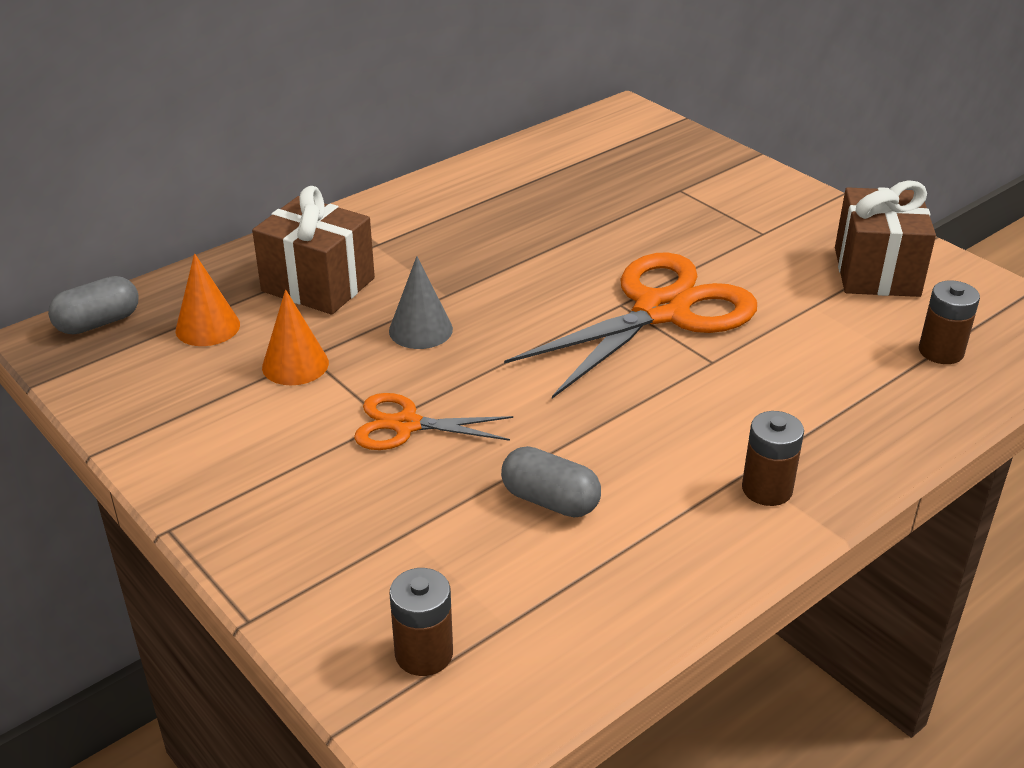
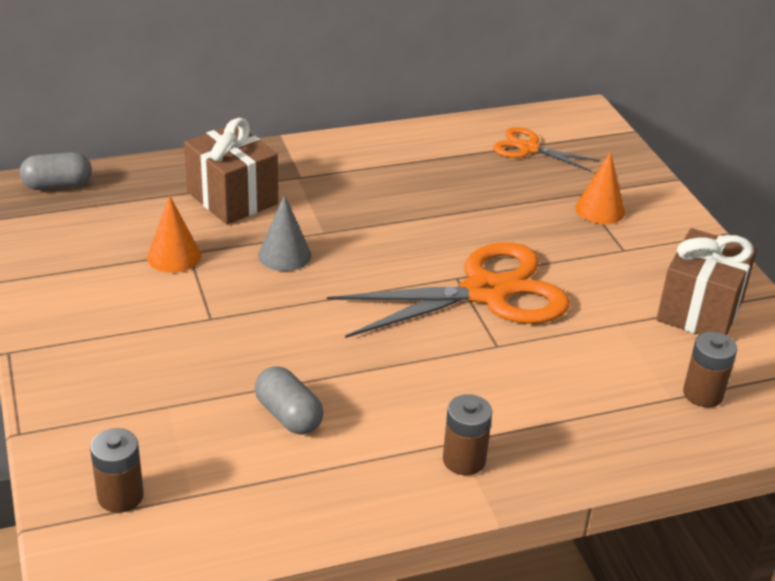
camera: 20 degrees right, 0 degrees up
orange cone [175,253,240,346] -> orange cone moved to [575,152,625,224]
orange scissors [354,393,513,450] -> orange scissors moved to [493,127,600,171]

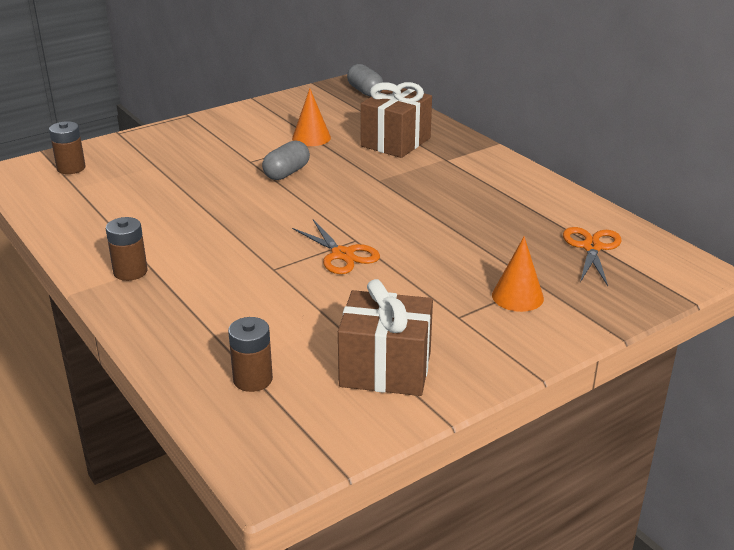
camera: 75 degrees right, 5 degrees down
grey capsule [255,367,324,435] -> grey capsule moved to [262,140,310,180]
grey cone [258,194,311,271] -> none
orange scissors [327,242,570,338] -> orange scissors [292,220,380,274], size x0.52

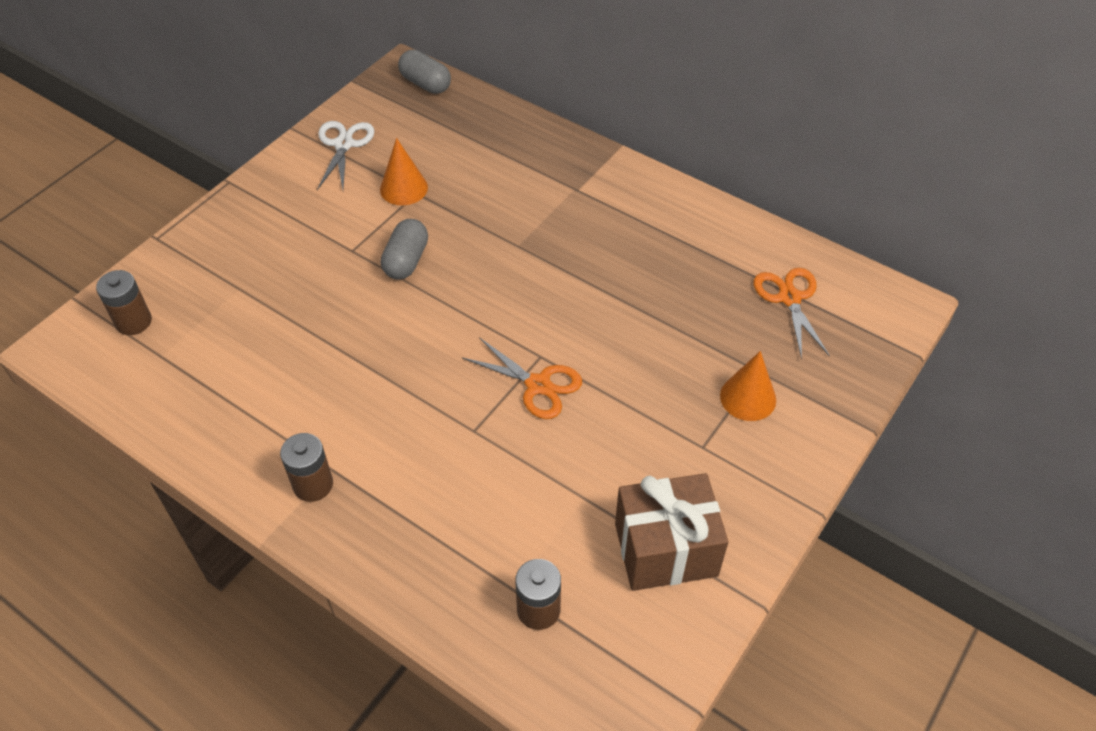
camera: 20 degrees left, 20 degrees up
brown gift [361,82,432,158] -> none
none -> white scissors [317,121,375,190]

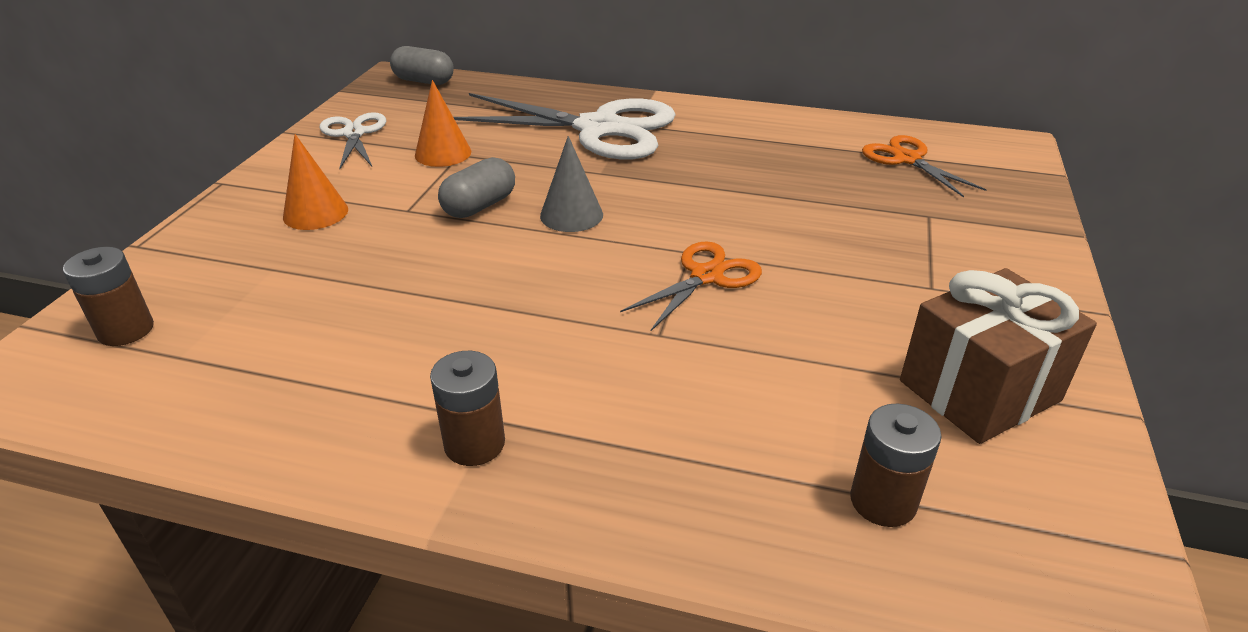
camera: 20 degrees left, 15 degrees down
grey capsule [381,219,428,279] -> grey capsule turned 45 degrees clockwise [438,157,515,218]
orange scissors [462,337,582,419] -> orange scissors turned 60 degrees counterclockwise [620,241,762,331]
orange cone [720,351,776,421] -> orange cone moved to [283,134,348,230]
none -> white scissors [453,93,676,160]
none -> grey cone [540,136,603,232]

